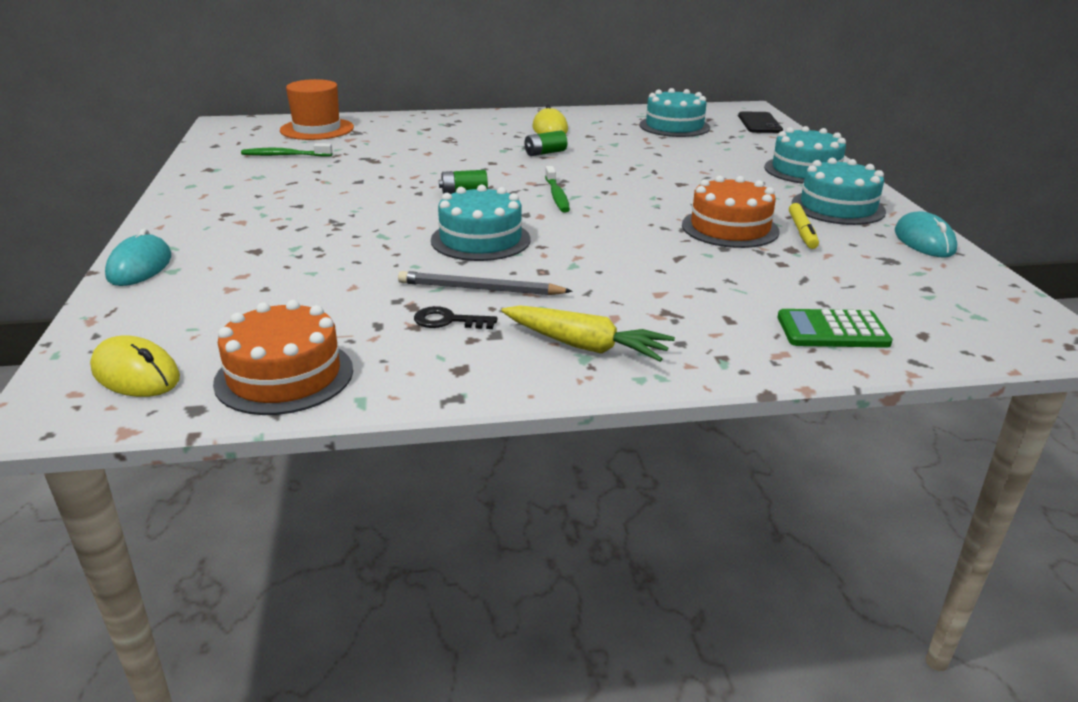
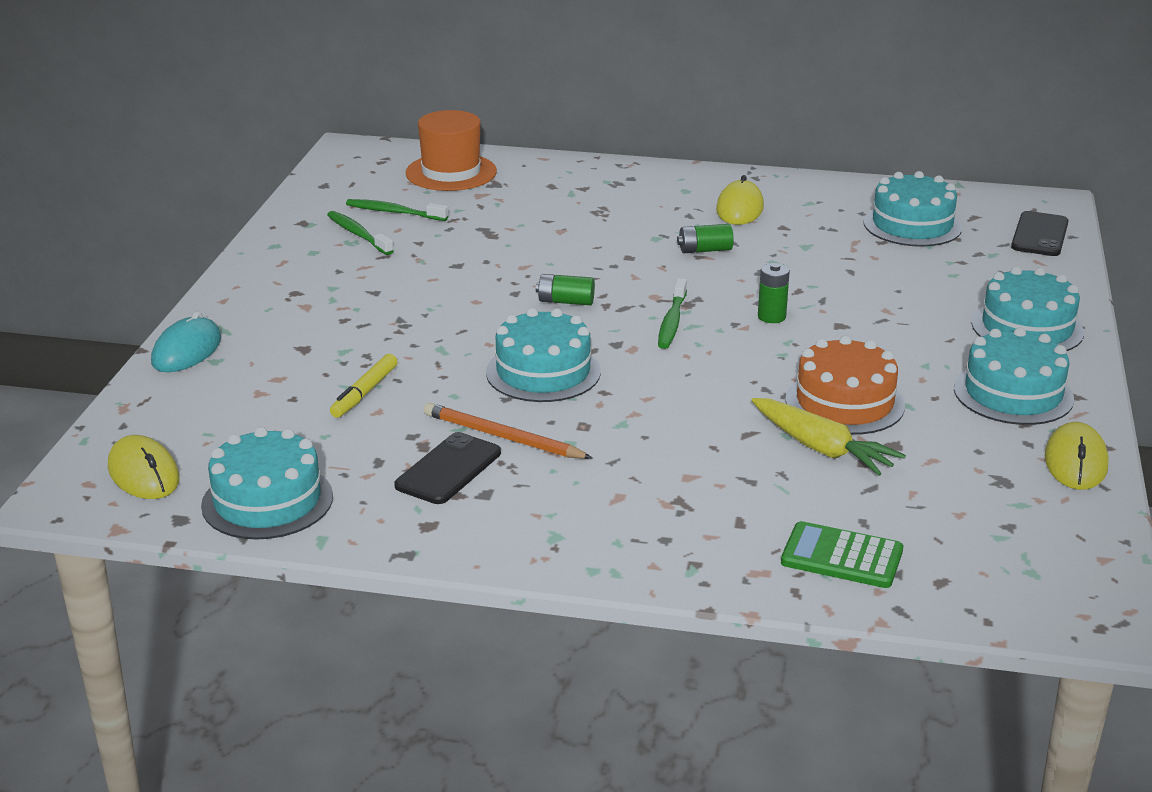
camera: 20 degrees right, 0 degrees up
orange cake [213,300,353,415] -> turquoise cake [201,427,333,539]
grey pencil [398,271,573,295] -> orange pencil [424,403,592,459]
black key [414,306,498,329] -> black phone [394,432,501,504]
yellow carrot [501,306,675,362] -> yellow carrot moved to [751,398,906,476]
yellow marker [789,203,819,249] -> yellow marker moved to [330,354,398,418]
turquoise mouse [895,211,957,258] -> yellow mouse [1045,422,1109,490]
none -> green toothbrush [327,211,394,255]
none -> green battery [758,263,790,323]

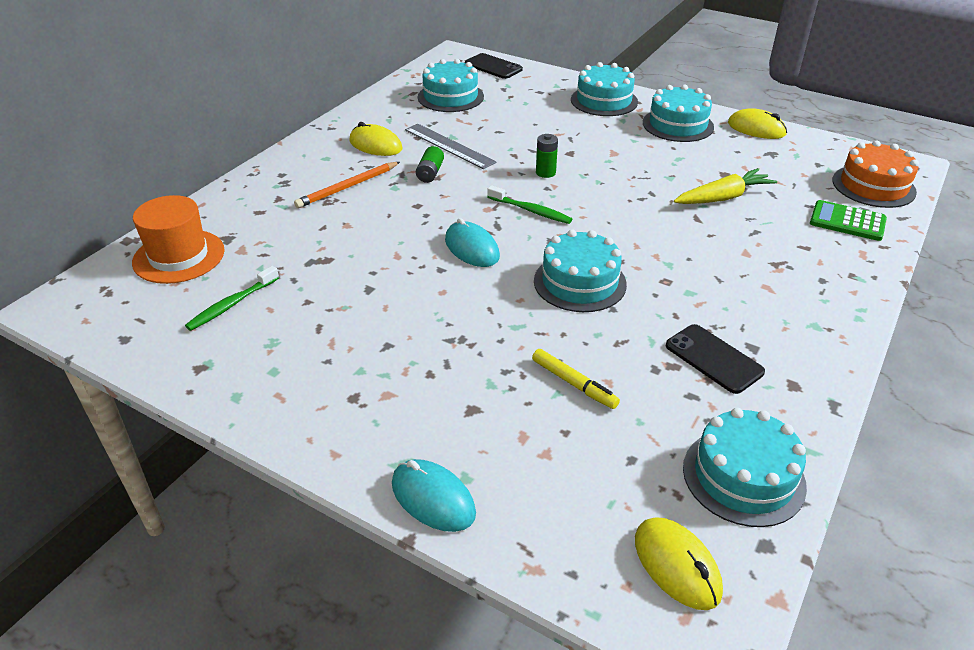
camera: 70 degrees left, 10 degrees up
yellow mouse [108,435,180,499] -> yellow mouse turned 75 degrees clockwise [635,517,723,610]
green toothbrush [327,211,394,255] -> none
orange pencil [424,403,592,459] -> orange pencil moved to [294,162,400,208]
green battery [536,274,595,305] -> turquoise mouse [445,218,500,267]
green calculator [781,521,903,588] -> green calculator turned 75 degrees clockwise [810,200,887,241]
orange cake [785,336,905,435] -> orange cake moved to [832,140,919,208]
none -> grey ruler [405,124,496,169]

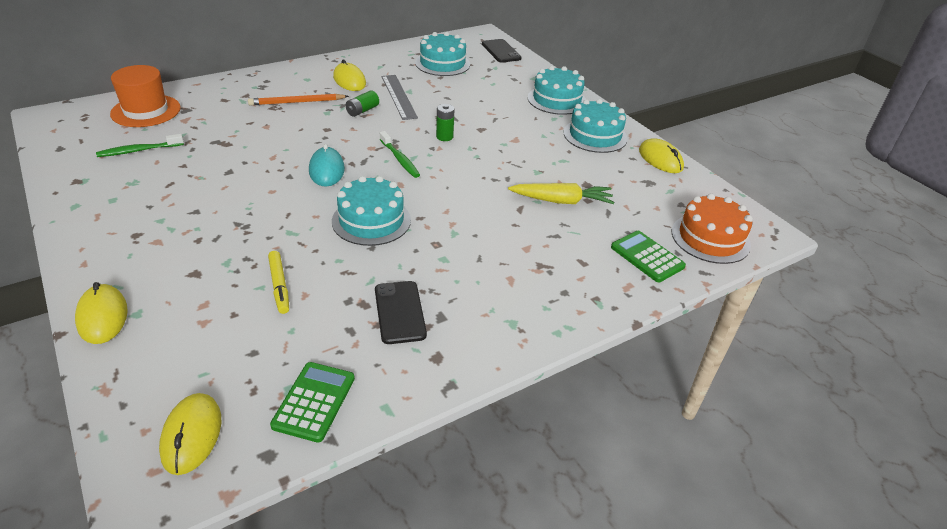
camera: 25 degrees right, 0 degrees up
turquoise mouse [392,459,476,532] -> yellow mouse [75,282,128,344]
turquoise cake [683,408,807,527] -> green calculator [270,362,355,443]

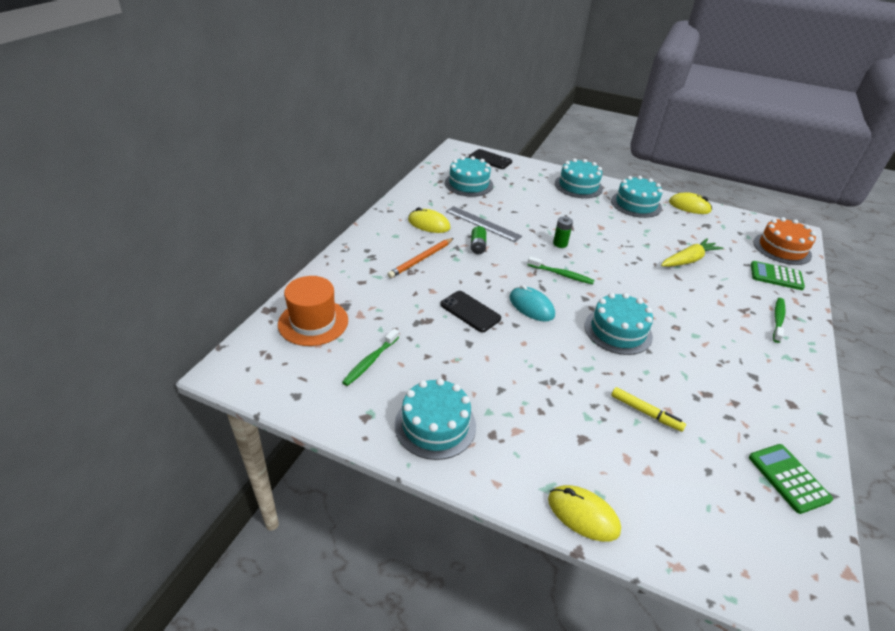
camera: 35 degrees left, 0 degrees up
yellow mouse [159,393,221,475] -> none
black phone [375,281,427,344] -> black phone moved to [440,291,501,332]
none -> turquoise cake [395,378,476,460]
none -> green toothbrush [773,298,785,343]

